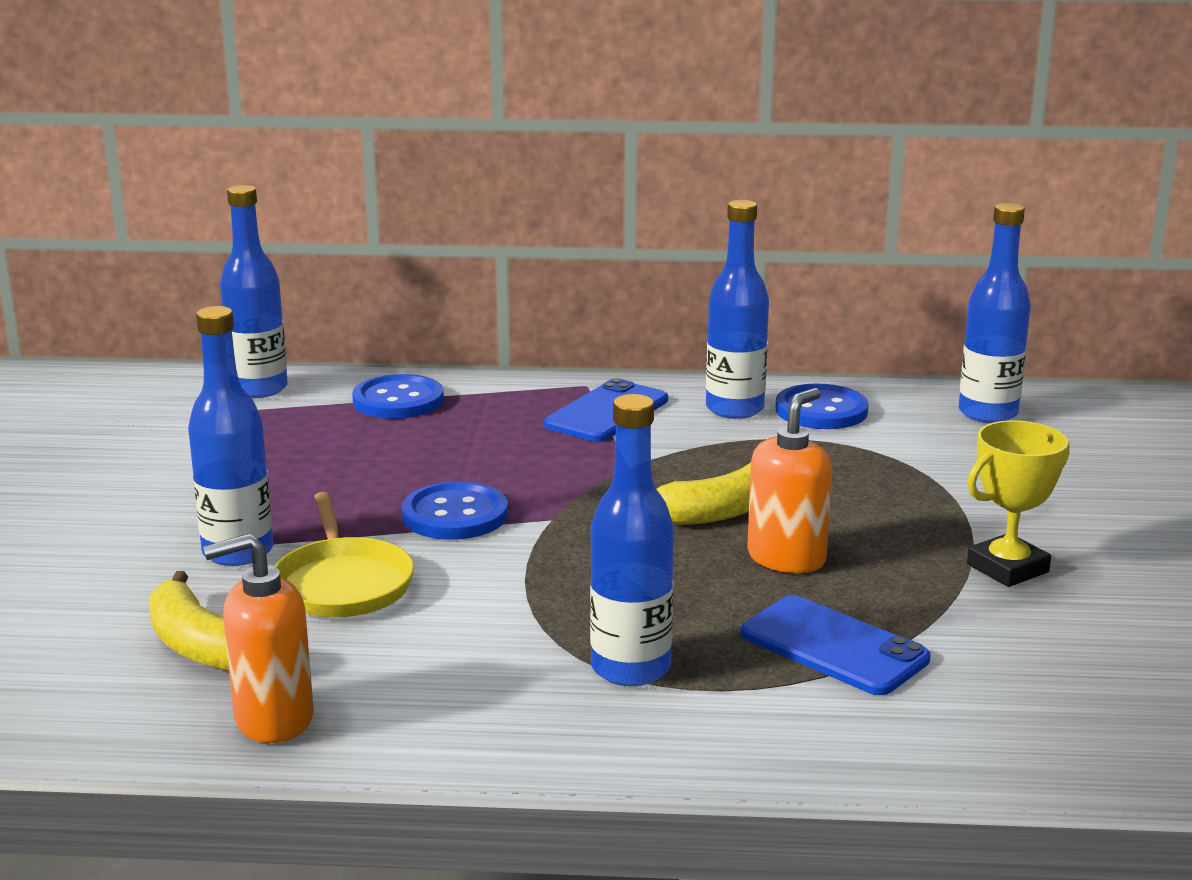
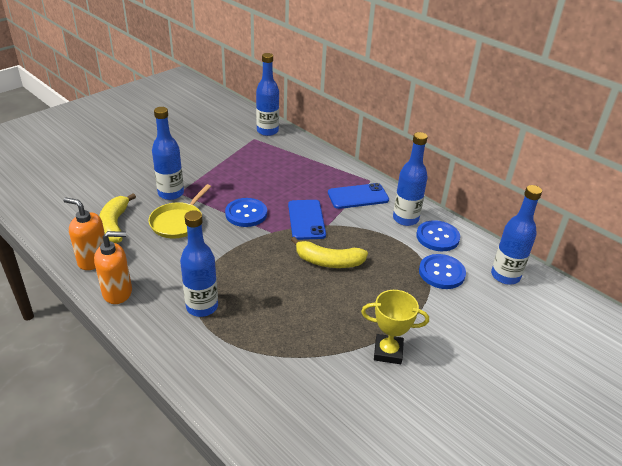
camera: 40 degrees right, 15 degrees up
blue button [352,374,444,419] -> blue button moved to [419,254,466,289]
blue phone [740,595,931,695] -> blue phone moved to [288,200,326,240]
orange soap dispenser [747,388,832,573] -> orange soap dispenser moved to [94,231,132,304]

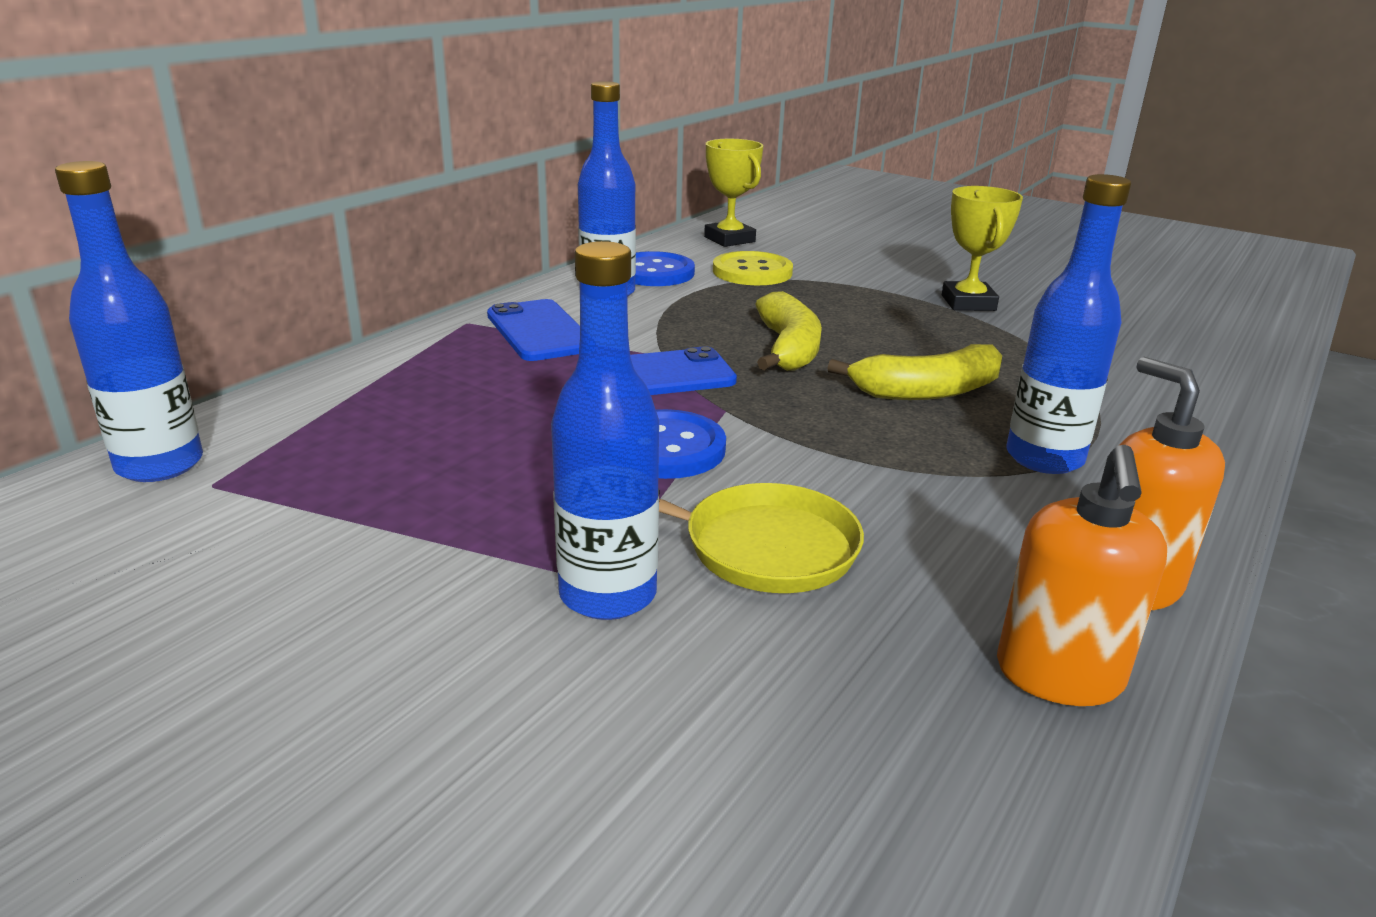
camera: 100 degrees left, 10 degrees down
yellow banana [99,193,136,243] -> yellow banana moved to [828,344,1002,400]
blue button [419,254,466,289] -> yellow button [713,251,793,285]
blue bottle [491,185,542,284] -> yellow trophy [704,139,763,247]

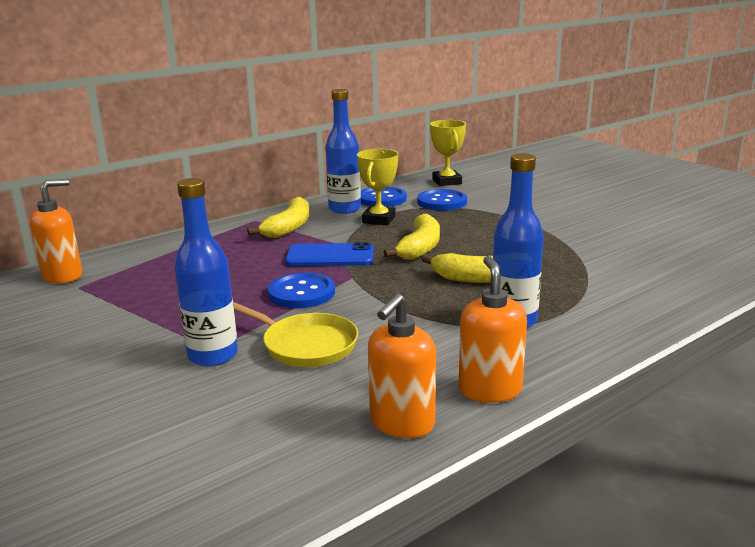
camera: 20 degrees right, 5 degrees down
blue bottle [55,161,203,482] -> orange soap dispenser [29,179,82,283]
blue phone [487,299,580,361] -> yellow banana [247,197,309,238]
yellow button [713,251,793,285] -> blue button [417,189,467,210]
yellow trophy [942,186,1023,311] -> yellow trophy moved to [357,149,398,225]

